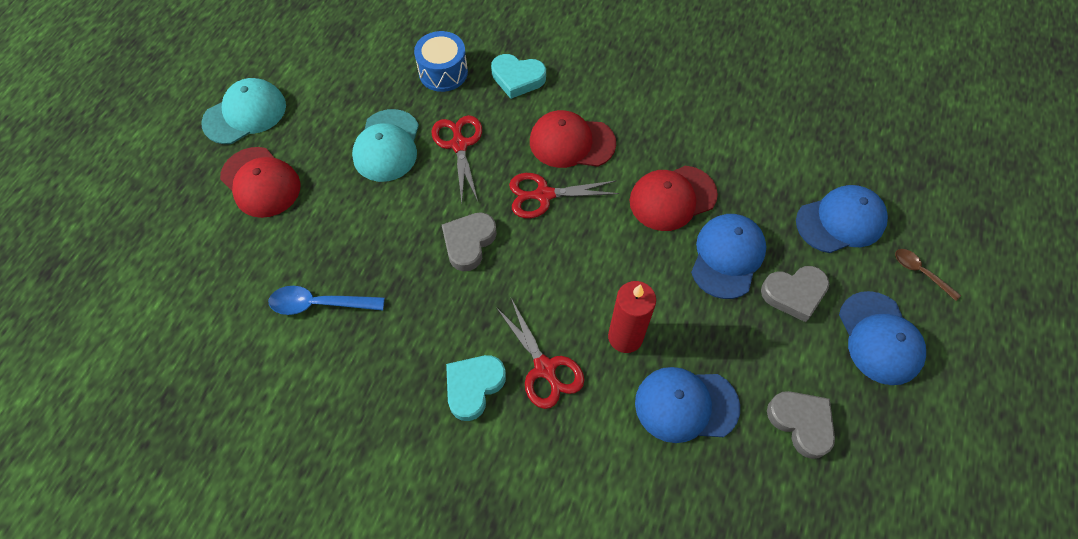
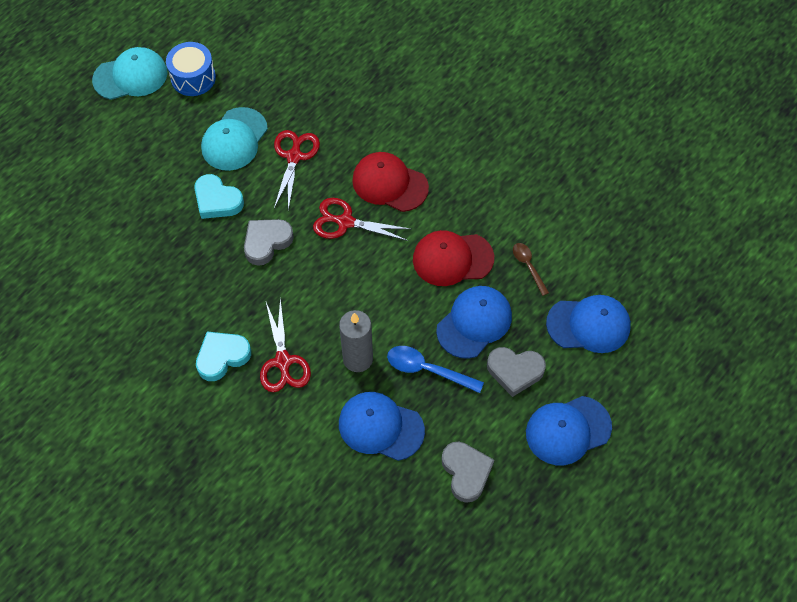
camera: 20 degrees right, 0 degrees up
red cap [220,147,301,218] -> none
blue spoon [269,286,385,315] -> blue spoon moved to [387,346,484,393]
blue drum [414,31,468,92] -> blue drum moved to [166,42,216,96]
turquoise heart [491,54,546,99] -> turquoise heart moved to [194,174,244,219]
red candle [608,281,656,353] -> grey candle [339,310,373,372]
blue cap [839,291,926,385] -> blue cap turned 60 degrees clockwise [526,396,612,465]
brown spoon [895,249,961,301] -> brown spoon moved to [513,243,549,296]

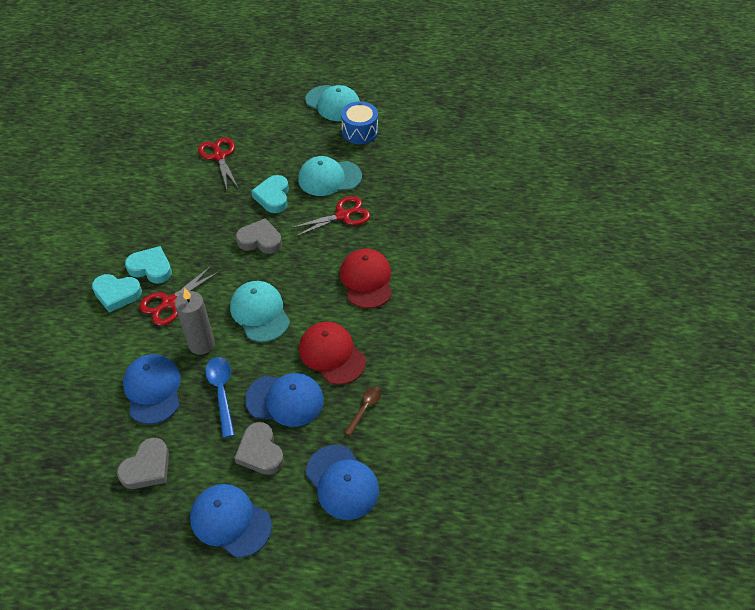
camera: 55 degrees right, 10 degrees down
red scissors [313,198,410,241] -> red scissors moved to [198,137,239,189]
none -> turquoise heart [92,274,142,313]
none -> turquoise cap [230,281,290,342]

